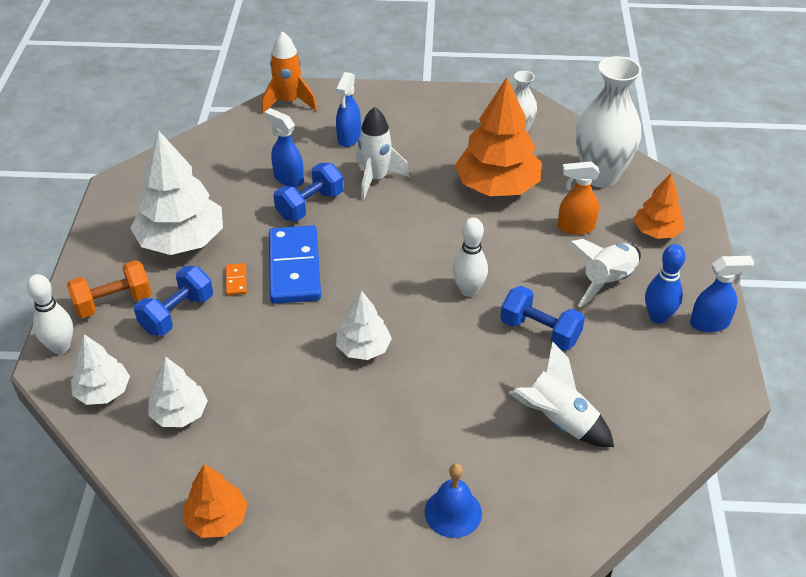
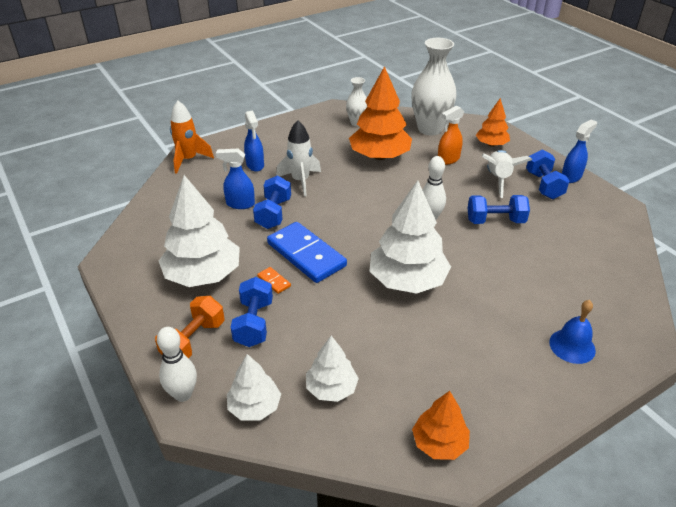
camera: 35 degrees left, 5 degrees down
white tree [336,290,392,360] -> white tree [370,180,451,294], size x1.81
white rocket [509,341,614,447] -> none
blue bowling pin [645,244,686,324] -> blue dumbbell [526,149,569,199]

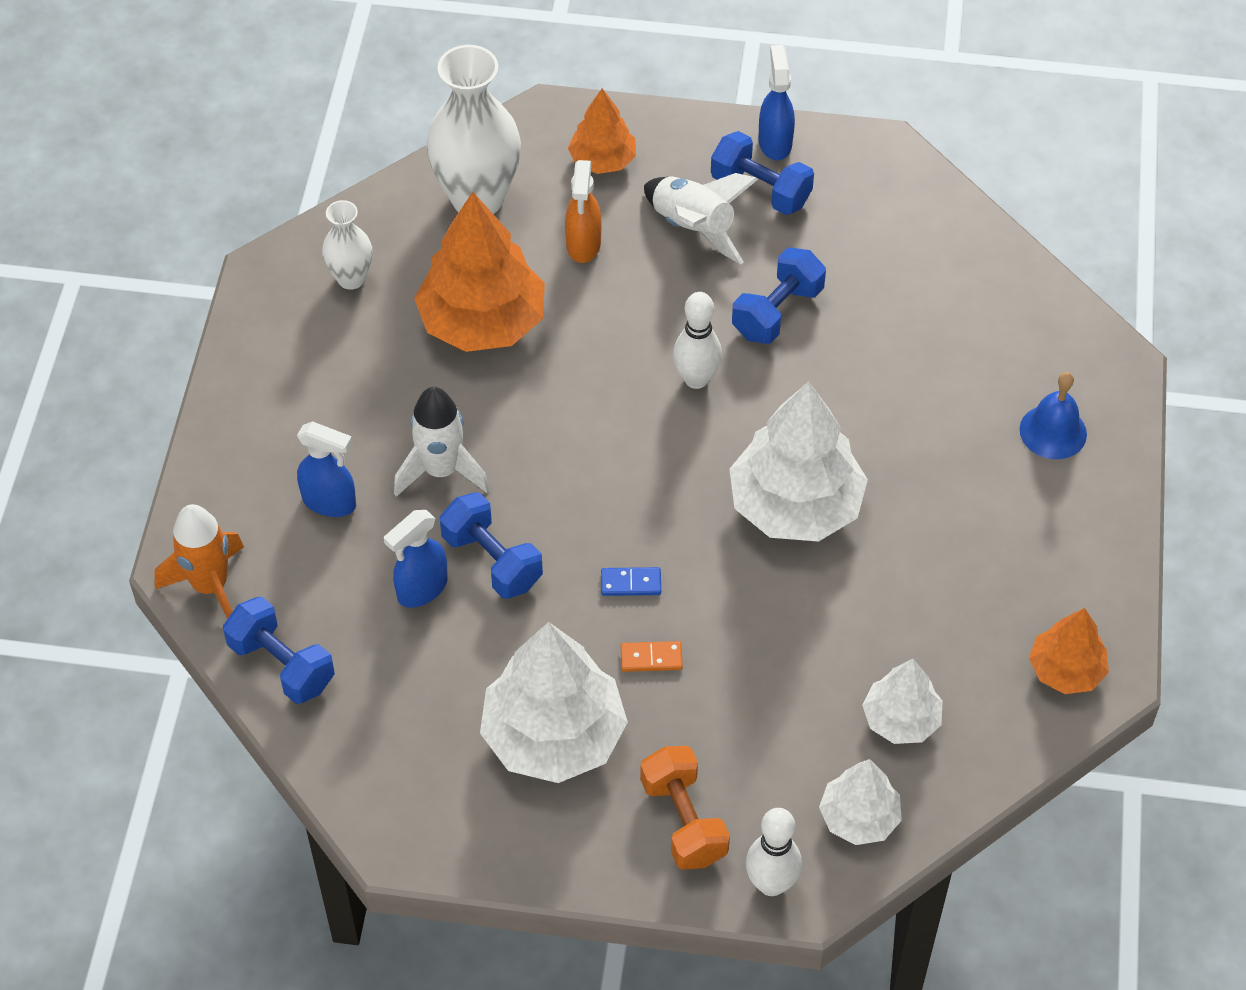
camera: 50 degrees left, 15 degrees up
blue dumbbell [231,277,273,347] -> blue dumbbell moved to [223,597,335,704]
blue domino [267,222,347,283] -> blue domino [601,567,661,596], size x0.41

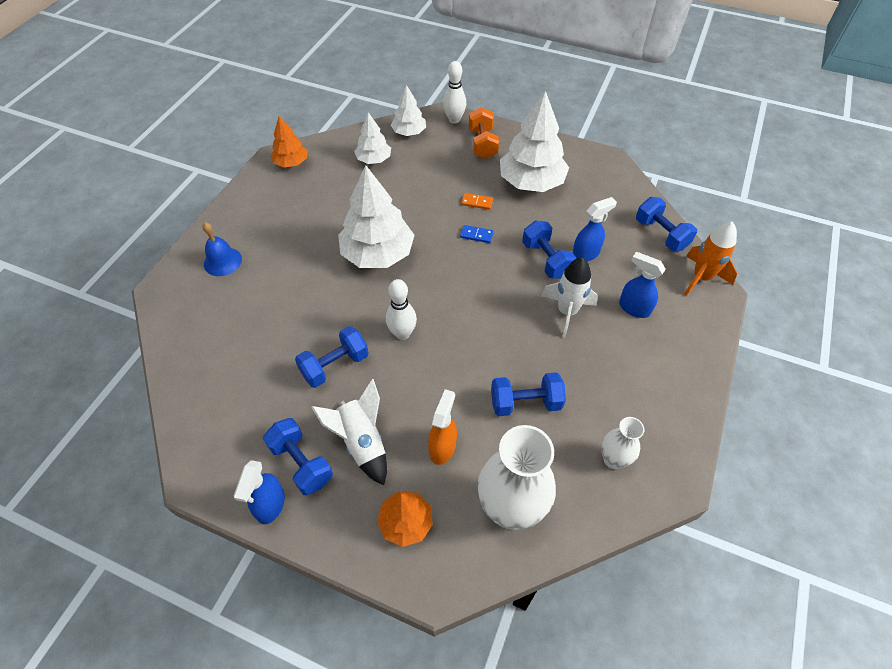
camera: 165 degrees left, 0 degrees up
orange tree [414,192,545,352] -> blue dumbbell [491,372,566,416]

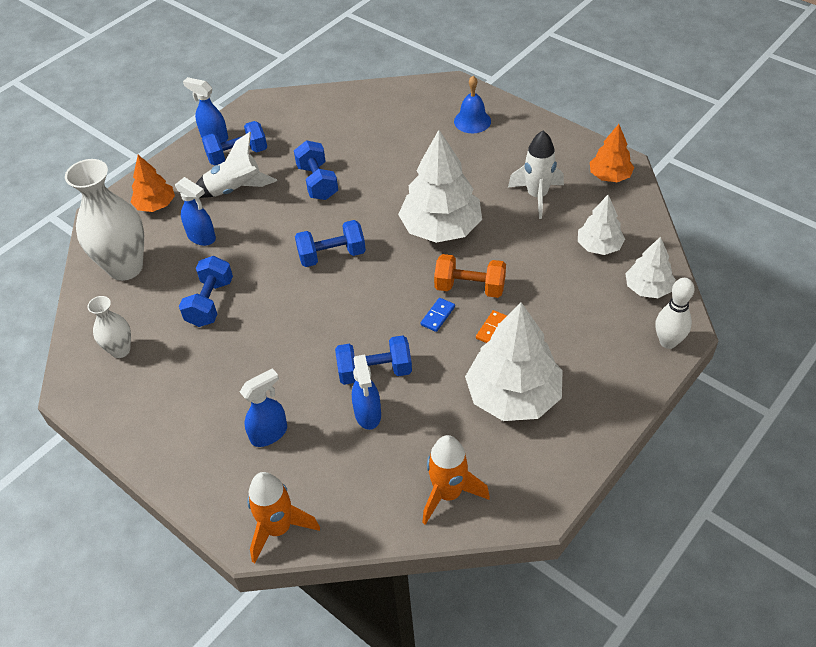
camera: 110 degrees right, 5 degrees down
white bowling pin [386,279,417,340] -> none
orange spray bottle [428,389,457,465] -> blue spray bottle [175,177,216,246]
orange dumbbell [469,107,499,159] -> orange dumbbell moved to [434,254,506,298]
white rocket [541,257,598,338] -> white rocket moved to [508,131,564,219]
blue dumbbell [636,197,697,251] -> blue dumbbell moved to [295,220,366,267]
none -> orange rocket [422,435,490,525]

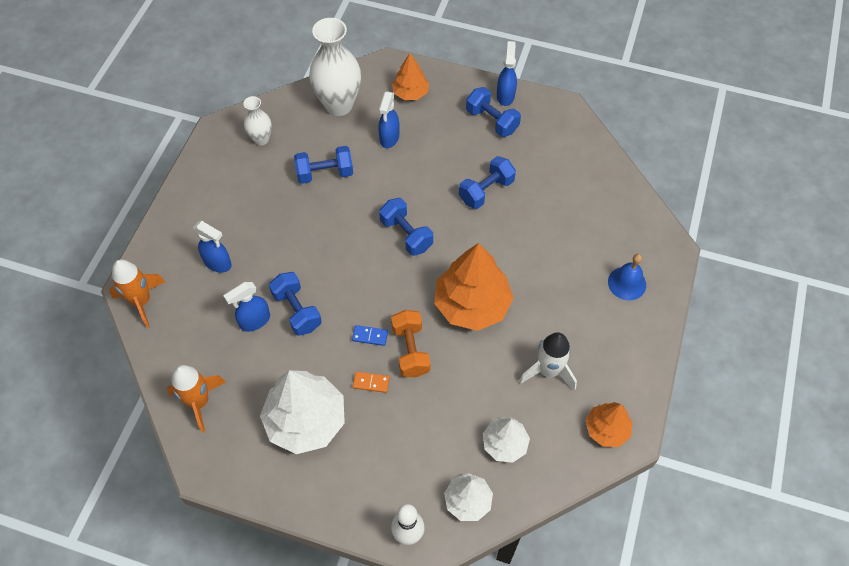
camera: 65 degrees right, 10 degrees up
white rocket [196,132,277,198] -> none
white tree [398,130,482,243] -> orange tree [434,243,513,331]

